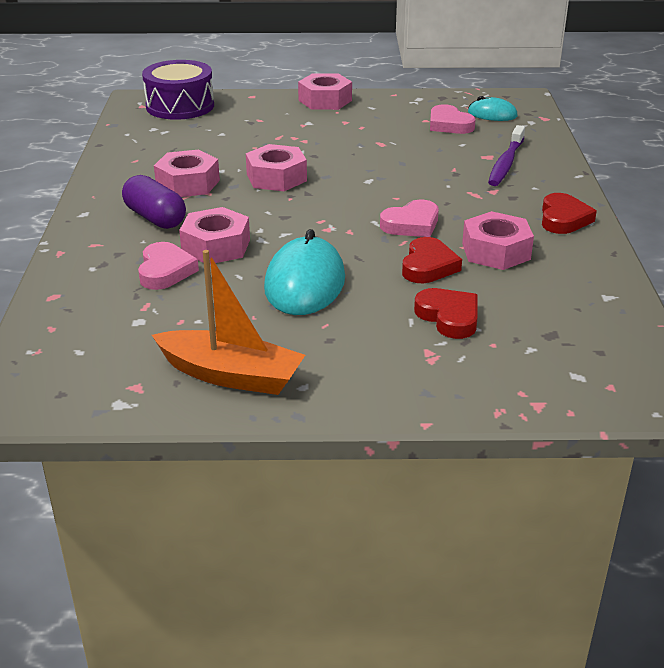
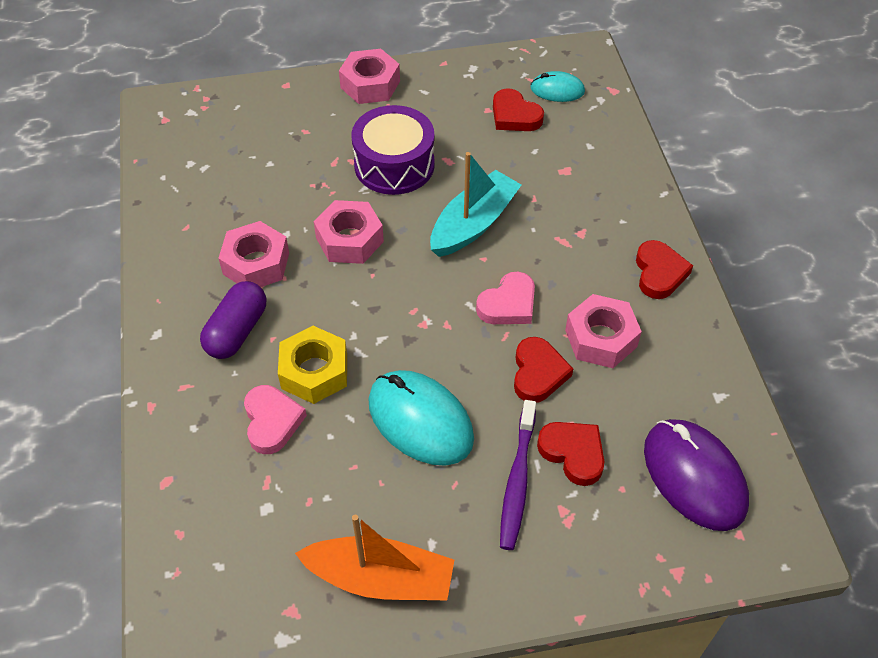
camera: 10 degrees left, 20 degrees up
purple capsule [122,175,186,229] -> purple capsule turned 75 degrees clockwise [200,281,266,359]
purple drum [142,60,214,120] -> purple drum moved to [351,105,435,195]
pink nut [179,207,250,264] -> yellow nut [278,326,347,404]
turquoise mouse [264,229,345,315] -> turquoise mouse turned 45 degrees counterclockwise [368,370,474,466]
pink heart [430,104,476,134] -> red heart [493,88,544,131]
purple toothbrush [488,125,525,186] -> purple toothbrush moved to [500,400,536,550]
none -> turquoise boat [430,152,521,257]
none -> purple mouse [644,419,749,531]

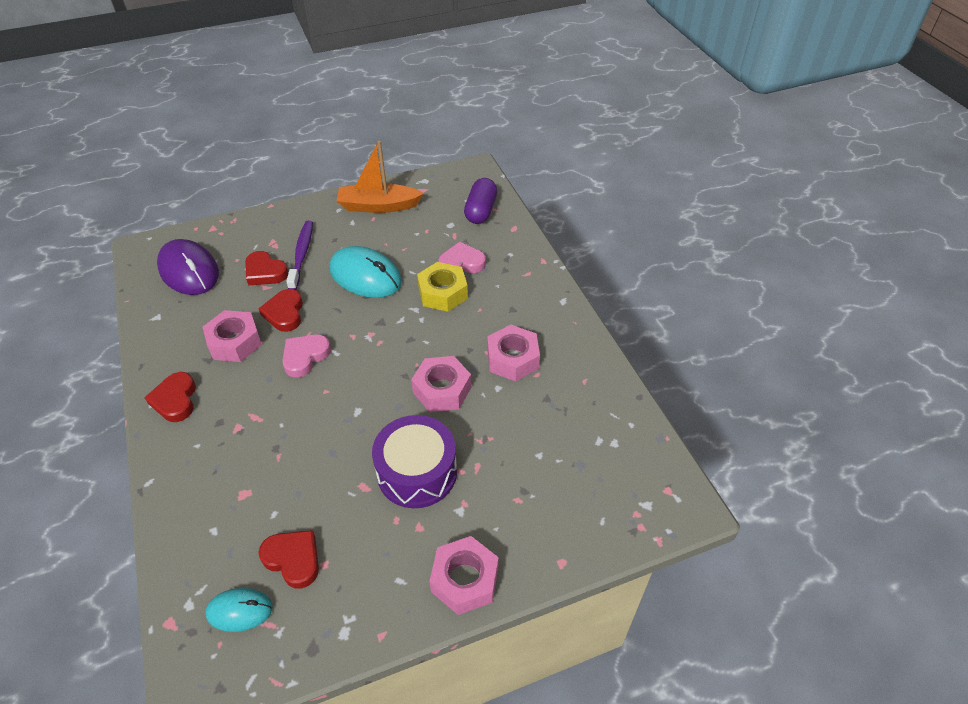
camera: 170 degrees right, 5 degrees down
purple capsule [200,281,266,359] -> purple capsule moved to [464,178,497,224]
pink heart [244,385,307,454] -> pink heart turned 105 degrees clockwise [438,242,486,273]
turquoise boat [430,152,521,257] -> none

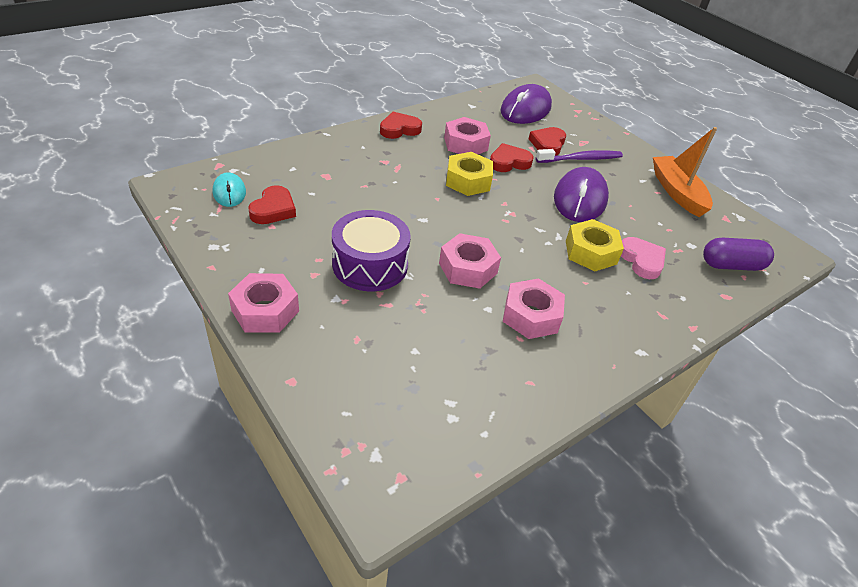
camera: 70 degrees right, 5 degrees down
pink heart [282,334,331,378] -> yellow nut [446,152,493,196]
turquoise mouse [329,246,402,298] -> purple mouse [554,167,609,222]

